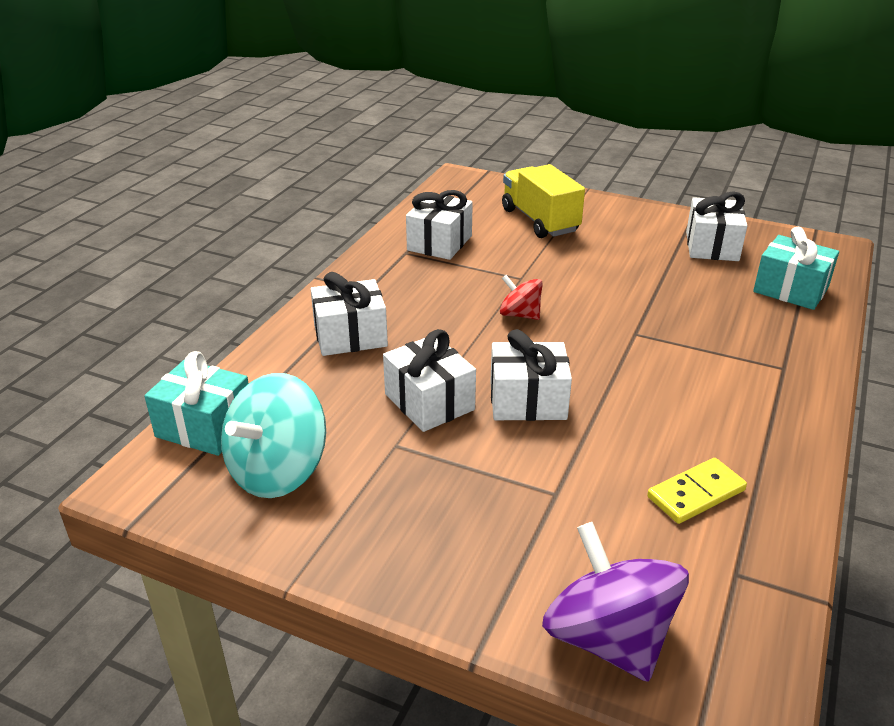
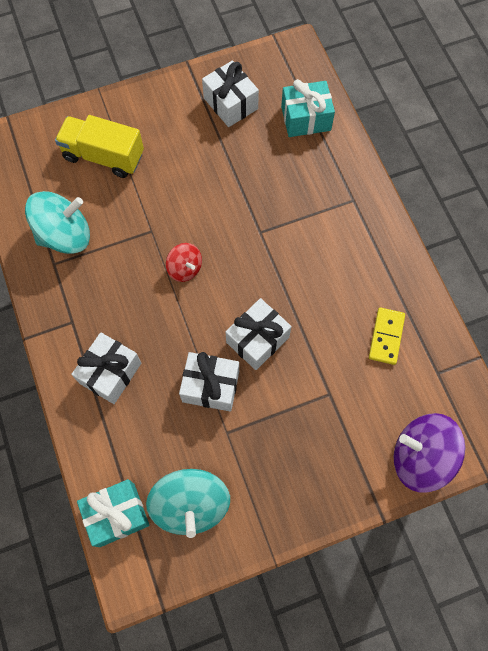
camera: 45 degrees left, 35 degrees up
white gift [406,190,473,260] -> turquoise spinning top [25,191,90,254]
red spinning top [500,275,543,320] -> red spinning top turned 120 degrees counterclockwise [166,243,202,282]

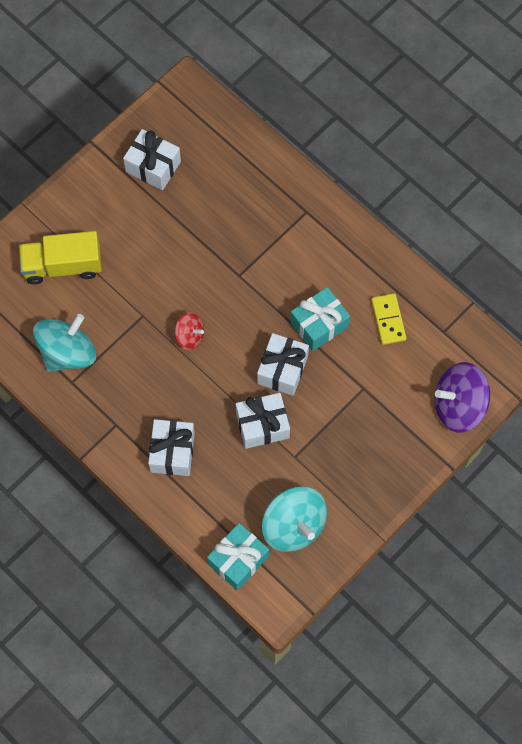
camera: 25 degrees left, 0 degrees up
turquoise gift [281,79,335,137] -> turquoise gift moved to [290,287,350,351]

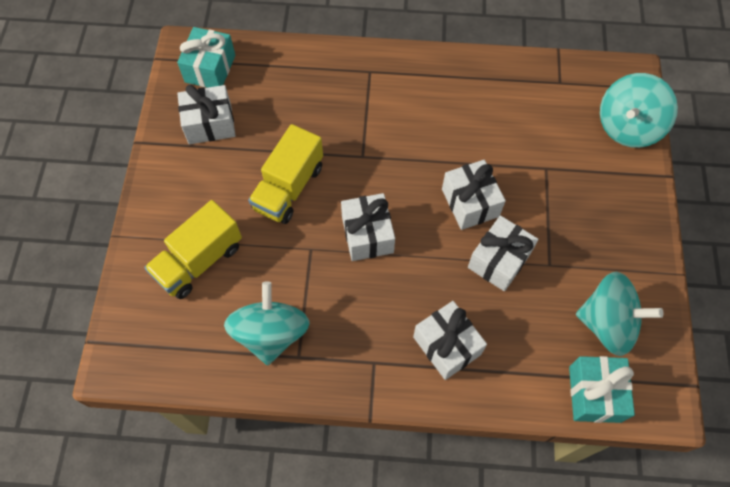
camera: 40 degrees left, 5 degrees down
red spinning top [175,312,204,350] -> white gift [341,193,395,261]
turquoise gift [290,287,350,351] -> turquoise gift moved to [177,27,235,88]
yellow domino [371,293,406,345] -> none
purple spinning top [434,362,490,433] -> turquoise spinning top [600,73,678,148]
none -> yellow truck [248,124,323,224]

